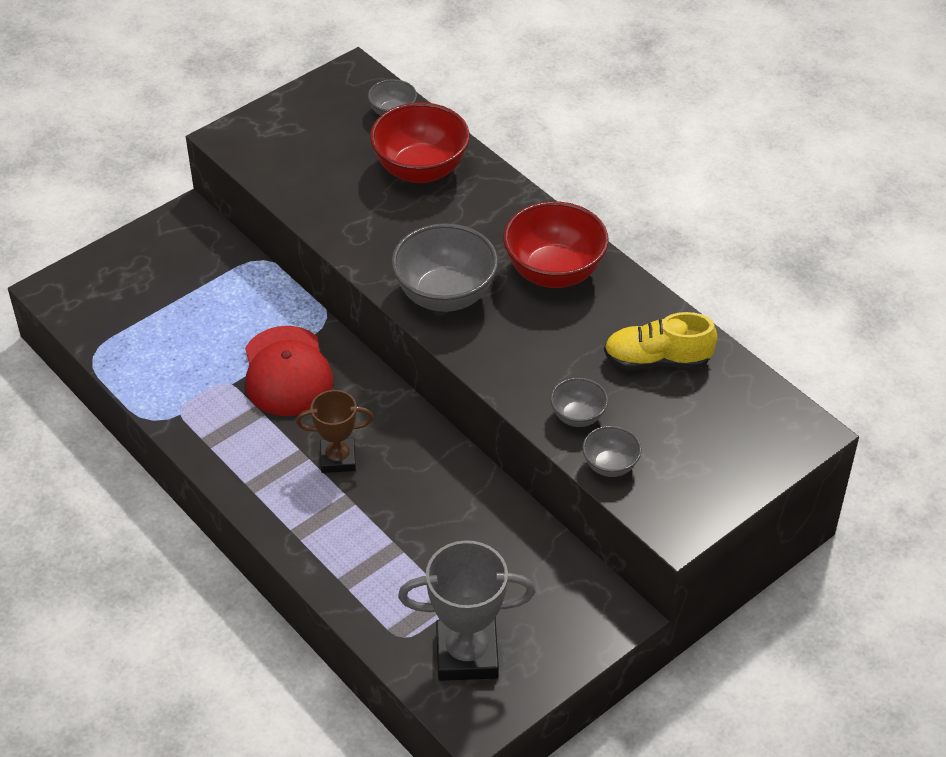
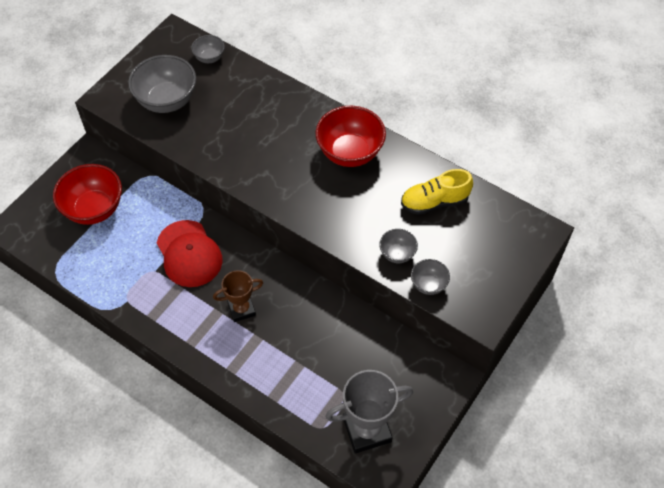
camera: 15 degrees left, 10 degrees up
red bowl [370,103,470,184] -> red bowl moved to [53,164,122,225]
grey bowl [391,223,498,312] -> grey bowl moved to [128,55,196,113]

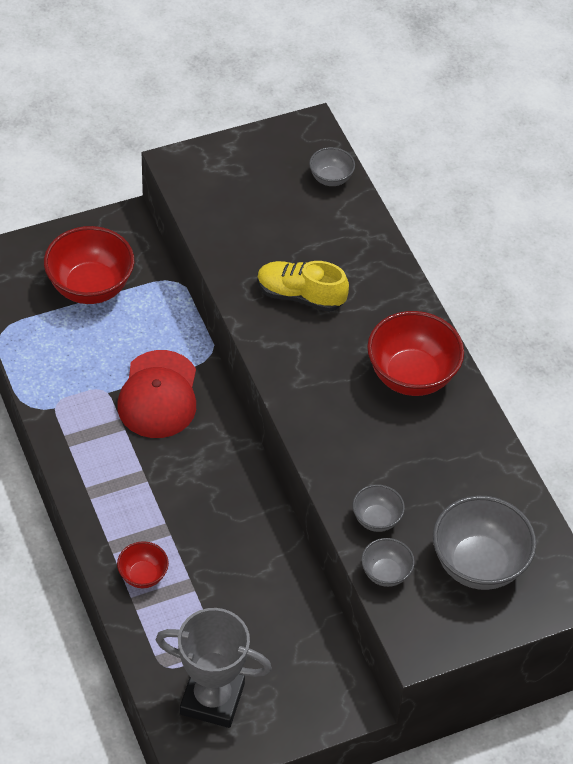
camera: 30 degrees right, 5 degrees down
grey bowl [128,55,196,113] -> grey bowl moved to [433,496,536,590]
brown trophy [213,270,263,322] -> none
yellow shoe [401,169,473,215] -> yellow shoe moved to [257,261,349,312]
none -> red bowl [117,541,169,588]

